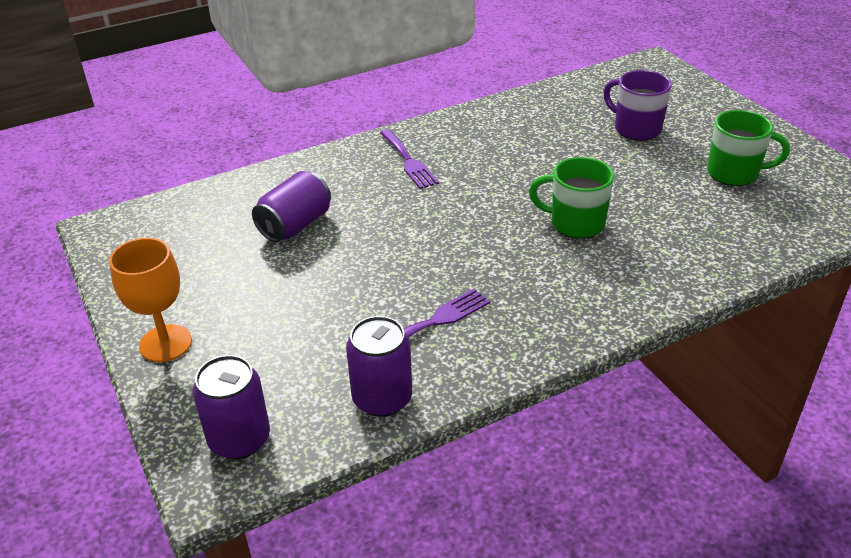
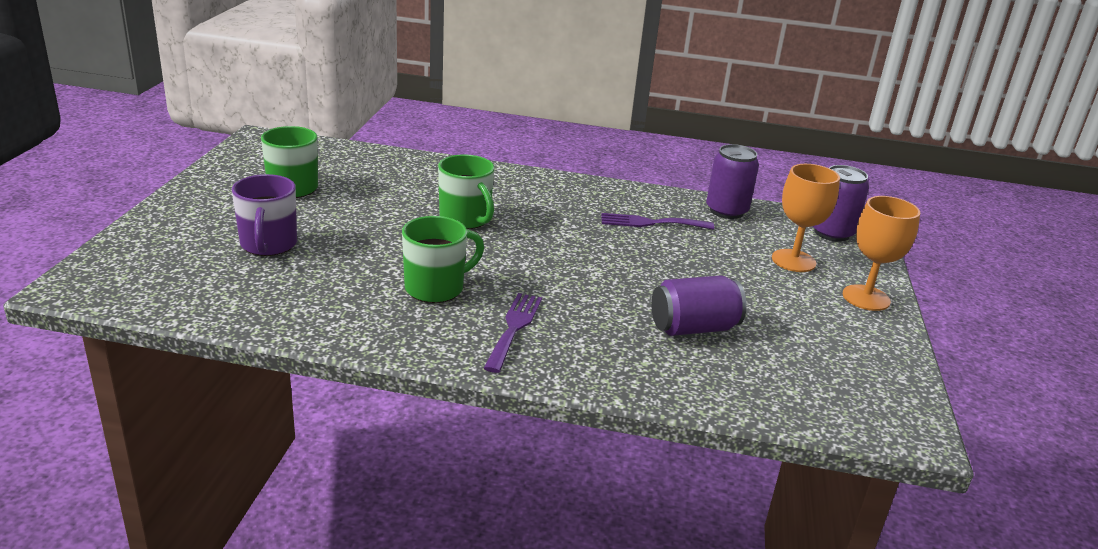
camera: 145 degrees left, 10 degrees down
none -> green mug [402,216,484,303]
none -> orange goblet [772,164,840,272]

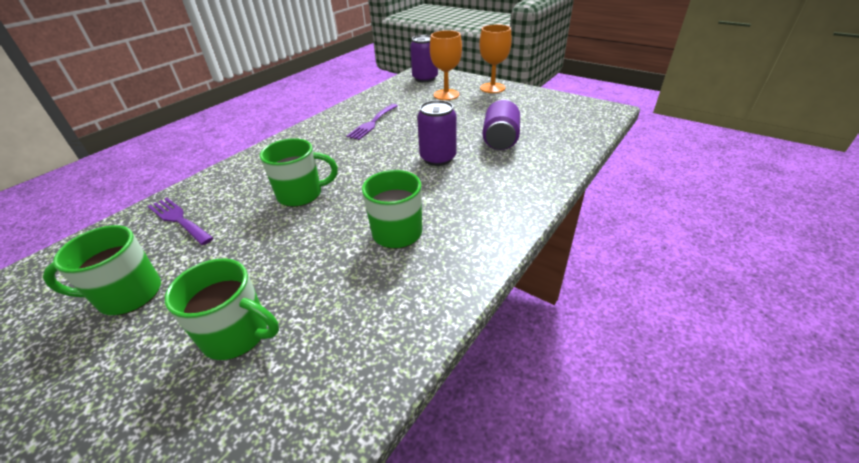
camera: 60 degrees left, 10 degrees up
purple mug [232,174,297,256] -> green mug [165,258,279,360]
purple fork [484,293,542,373] -> purple fork moved to [148,197,213,245]
purple can [706,144,759,219] -> purple can moved to [417,100,457,166]

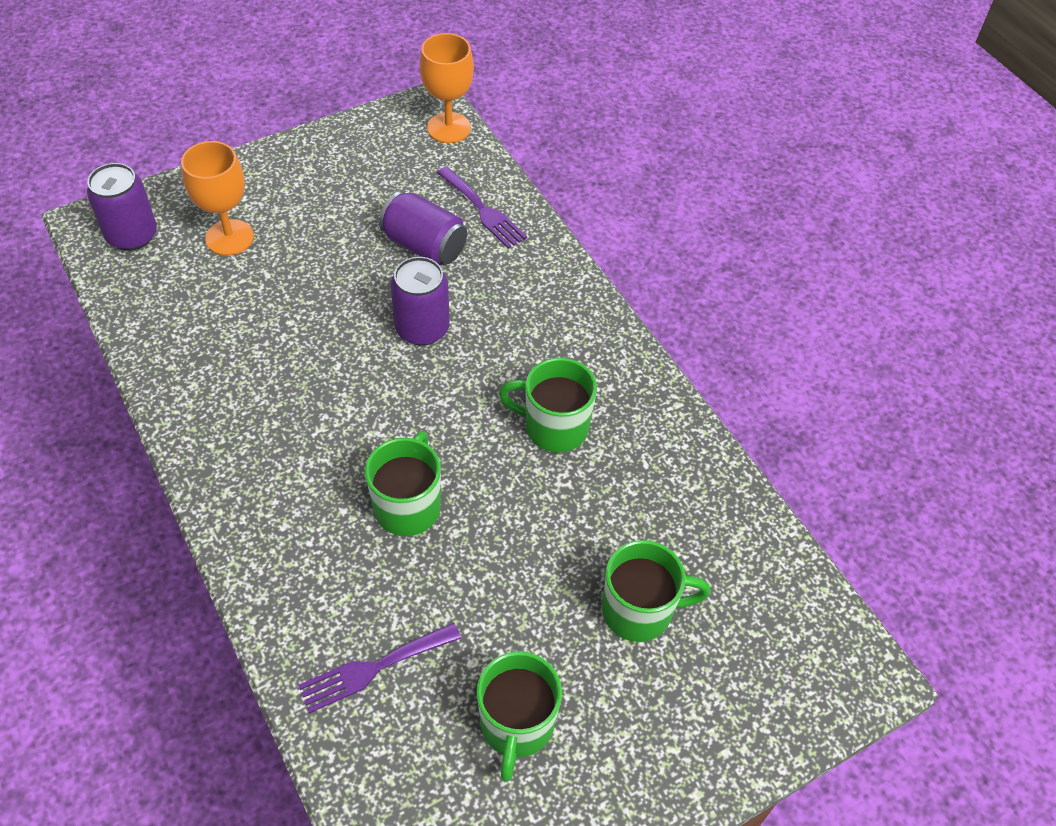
camera: 70 degrees left, 15 degrees up
green mug [165,258,279,360] -> green mug turned 45 degrees clockwise [602,540,711,642]
purple fork [346,104,398,140] -> purple fork moved to [437,166,527,249]
orange goblet [479,25,512,93] -> orange goblet moved to [420,33,474,143]

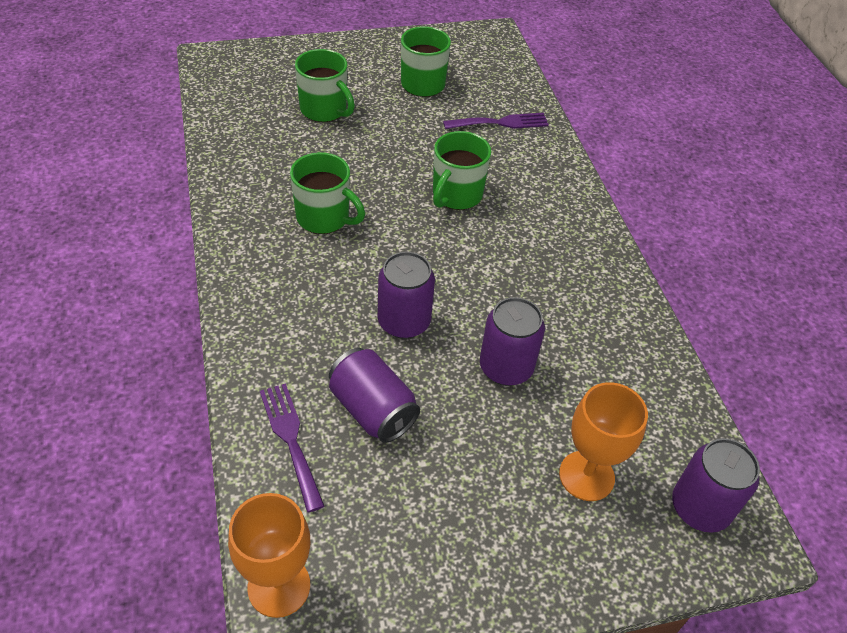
camera: 165 degrees left, 5 degrees down
green mug [602,540,711,642] -> green mug turned 150 degrees counterclockwise [295,49,355,122]
none -> purple can [480,297,545,386]

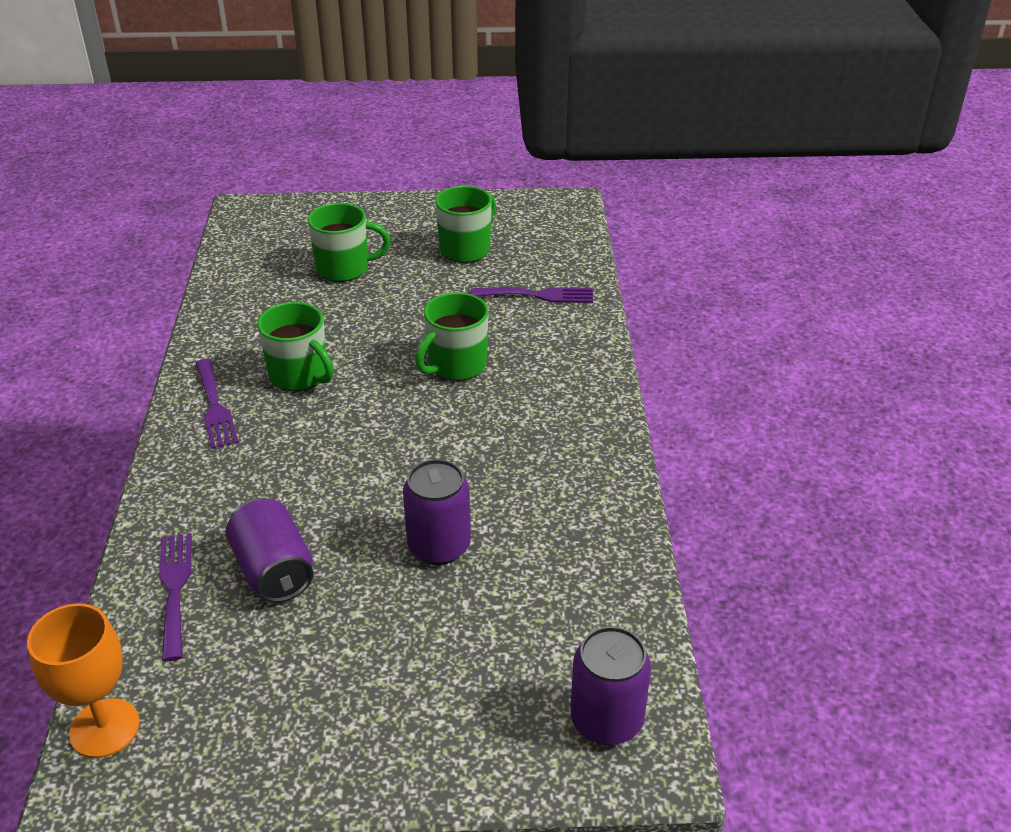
camera: 15 degrees right, 10 degrees down
green mug [295,49,355,122] -> green mug turned 60 degrees counterclockwise [308,203,391,282]
purple can [378,252,435,339] -> none
orange goblet [559,382,648,501] -> none
none -> purple fork [196,359,239,449]

